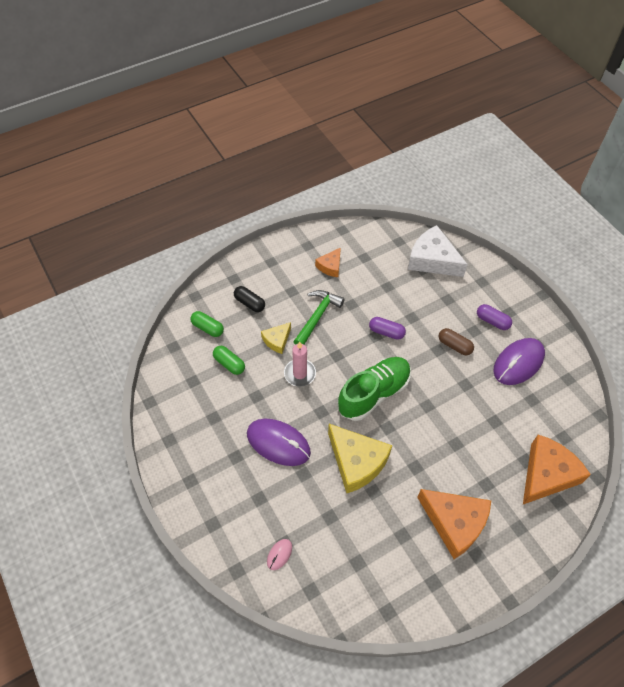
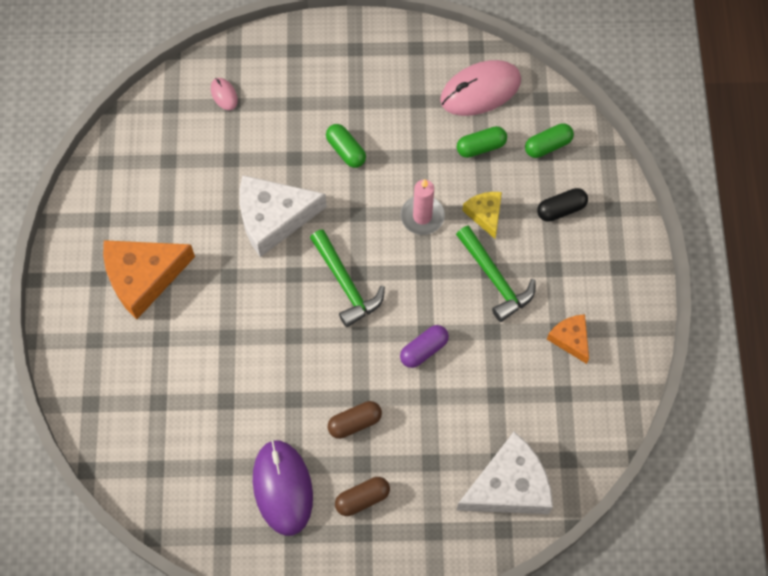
camera: 120 degrees right, 10 degrees up
purple mouse [247,419,311,466] -> green capsule [326,124,366,168]
yellow cheese [328,424,392,493] -> white cheese [239,175,327,257]
green shoe [338,357,411,421] -> green hammer [310,229,385,327]
purple capsule [477,304,512,330] -> brown capsule [335,477,390,516]
orange cheese [523,435,591,504] -> none
none -> pink mouse [440,60,521,116]

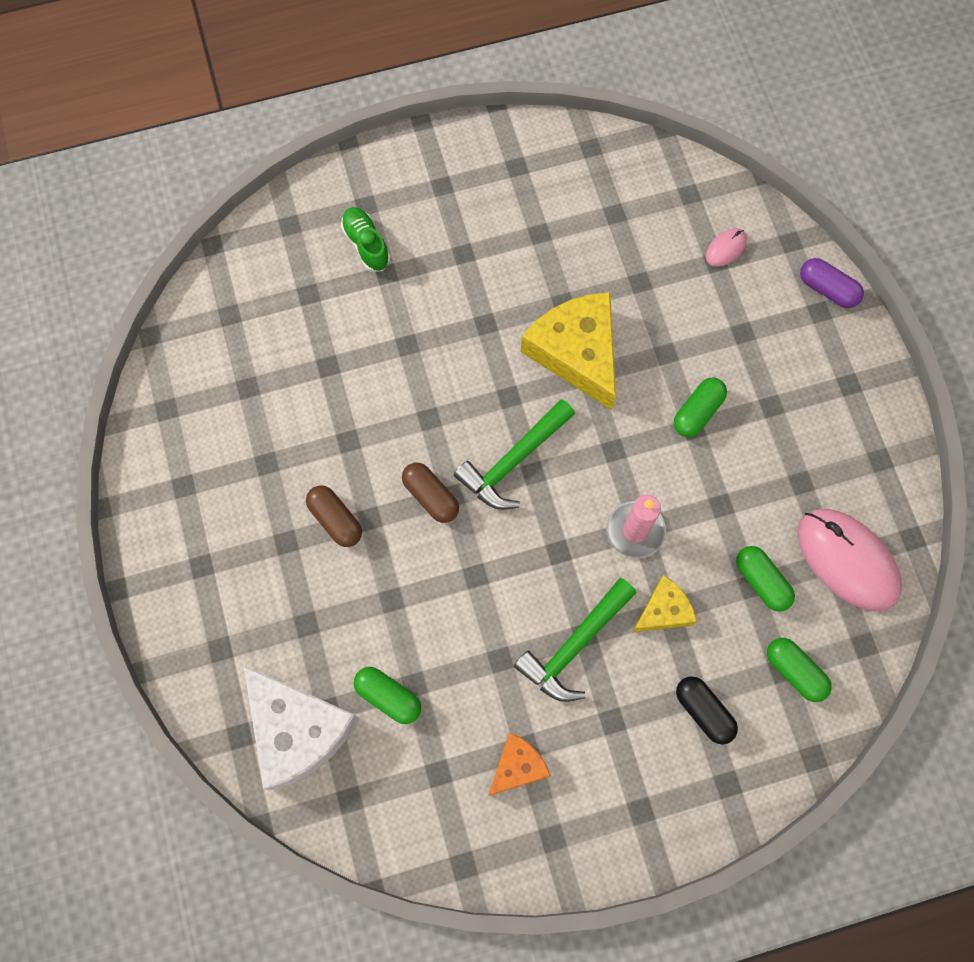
camera: 75 degrees right, 5 degrees up
orange cheese [103,240,195,319] -> none
white cheese [239,175,327,257] -> yellow cheese [521,292,616,410]
purple mouse [253,439,313,536] -> none
brown capsule [335,477,390,516] -> brown capsule moved to [402,463,459,523]
purple capsule [400,325,449,368] -> purple capsule moved to [800,258,864,308]
none -> green shoe [341,207,390,272]
none -> green capsule [354,667,421,724]

